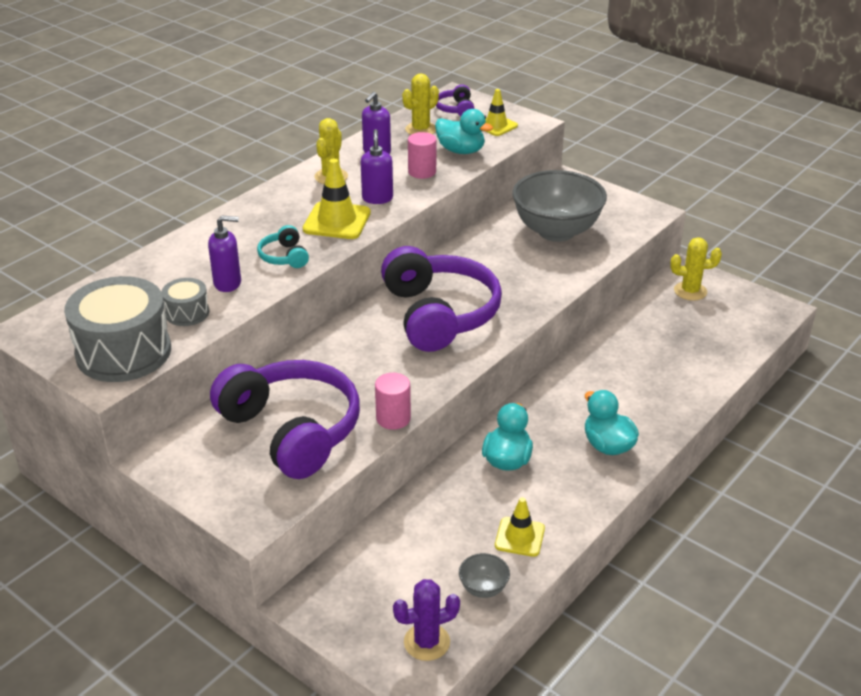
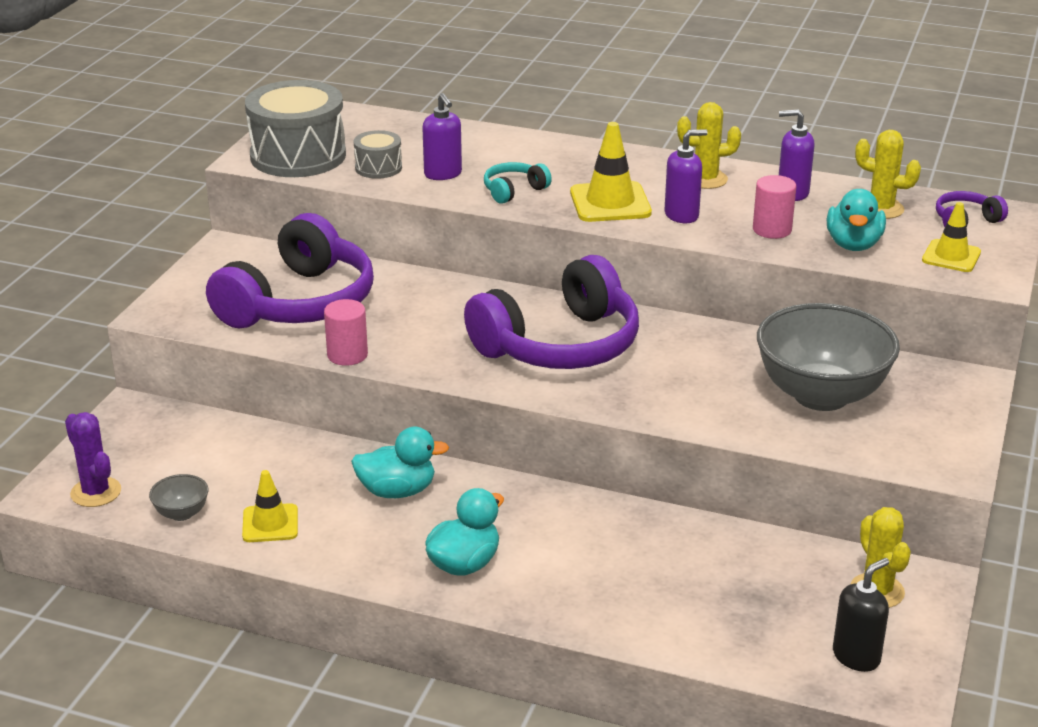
camera: 70 degrees right, 5 degrees down
none -> black soap dispenser [833,558,889,672]

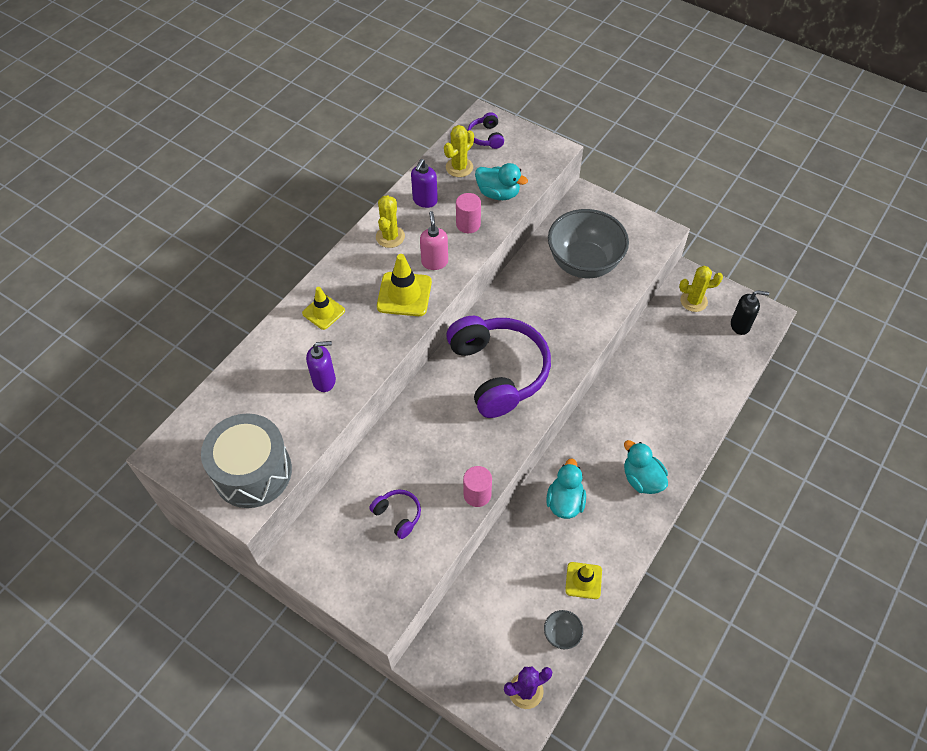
camera: 75 degrees left, 25 degrees up
purple headphones [206,213,374,328] -> purple headphones [369,490,421,539], size x0.42
grey drum [354,130,402,179] -> none
turquoise headphones [484,162,552,204] -> none
purple soap dispenser [665,130,708,223] -> pink soap dispenser [420,211,448,270]
black soap dispenser [833,558,889,672] -> black soap dispenser turned 120 degrees clockwise [731,290,769,335]
yellow traffic cone [922,202,981,272] -> yellow traffic cone moved to [302,287,345,330]

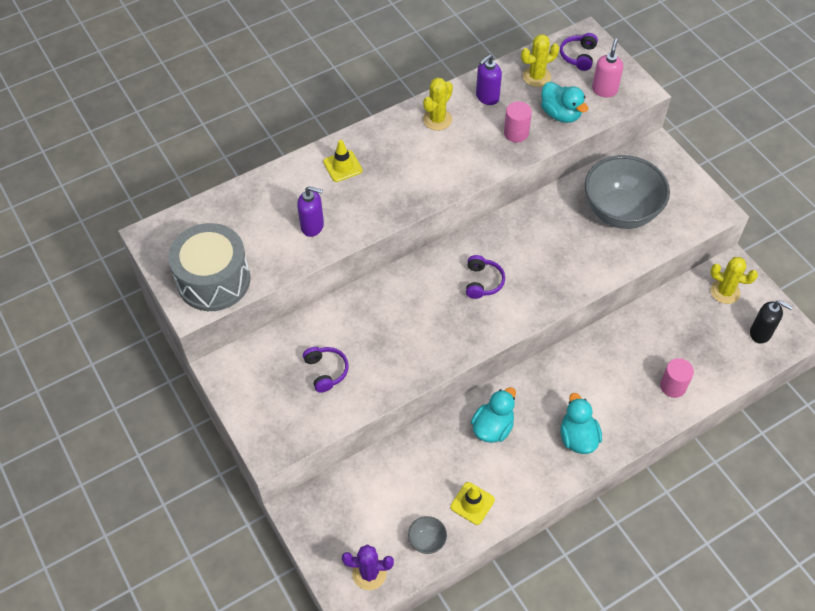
camera: 25 degrees right, 0 degrees up
yellow traffic cone [377,254,432,316] -> none
pink soap dispenser [420,211,448,270] -> pink soap dispenser moved to [592,39,623,97]
purple headphones [446,316,551,418] -> purple headphones [466,255,505,299], size x0.42
pink cylinder [463,466,492,507] -> pink cylinder moved to [660,358,694,398]

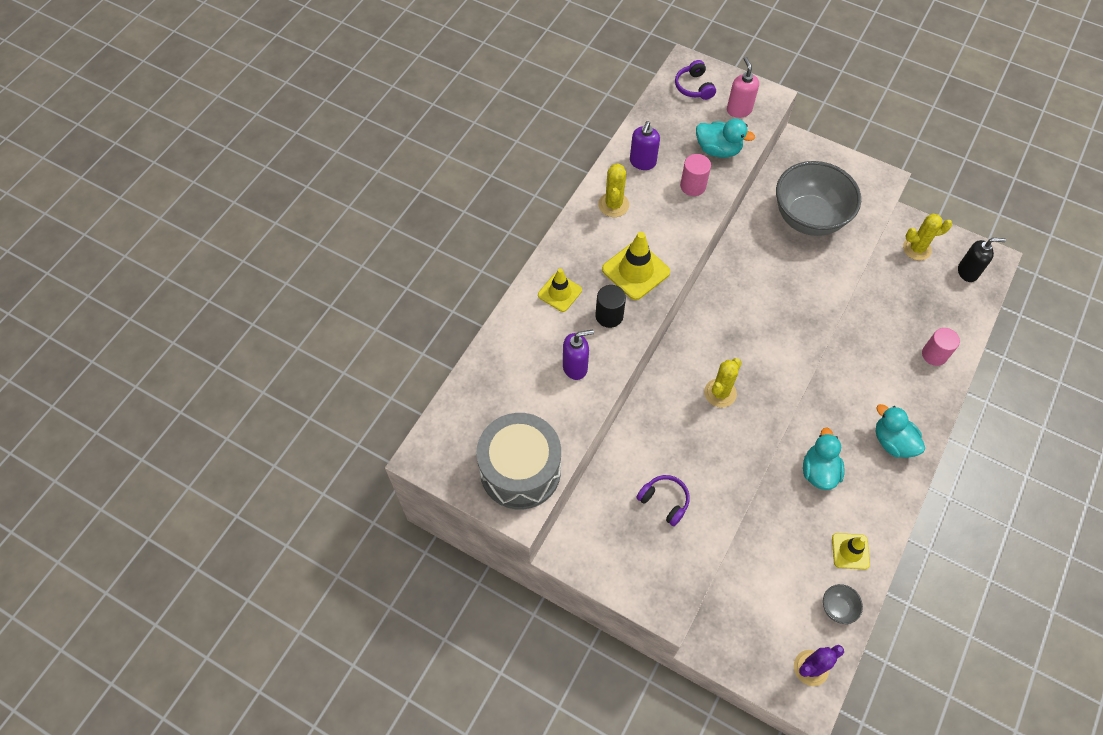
camera: 30 degrees left, 5 degrees up
purple headphones [466,255,505,299] -> none
yellow cactus [521,34,559,87] -> yellow cactus moved to [704,358,742,407]
none -> black cylinder [596,285,626,328]
none -> yellow traffic cone [602,232,670,300]

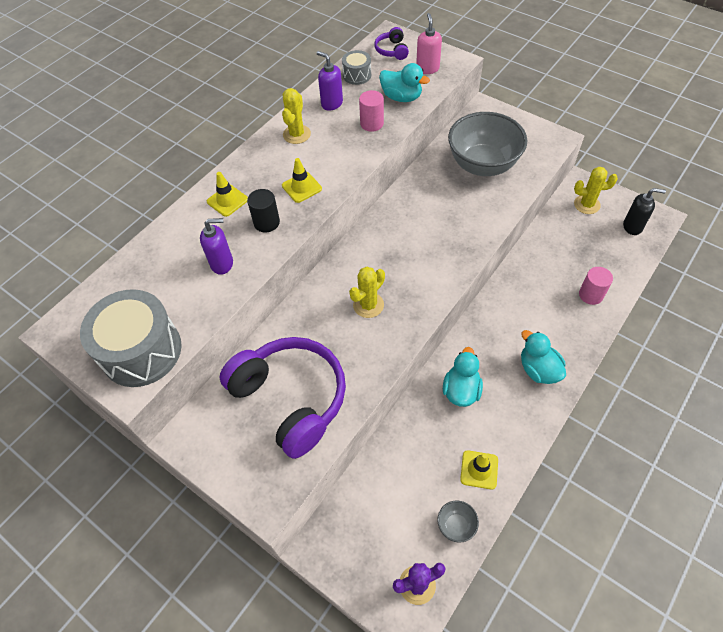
camera: 10 degrees right, 5 degrees down
yellow traffic cone [602,232,670,300] -> yellow traffic cone [282,158,322,203], size x0.65
purple soap dispenser [630,121,660,170] -> purple soap dispenser turned 105 degrees clockwise [317,51,343,111]
purple headphones [636,475,690,526] -> purple headphones [219,337,346,459], size x2.38
none -> grey drum [342,50,371,85]

